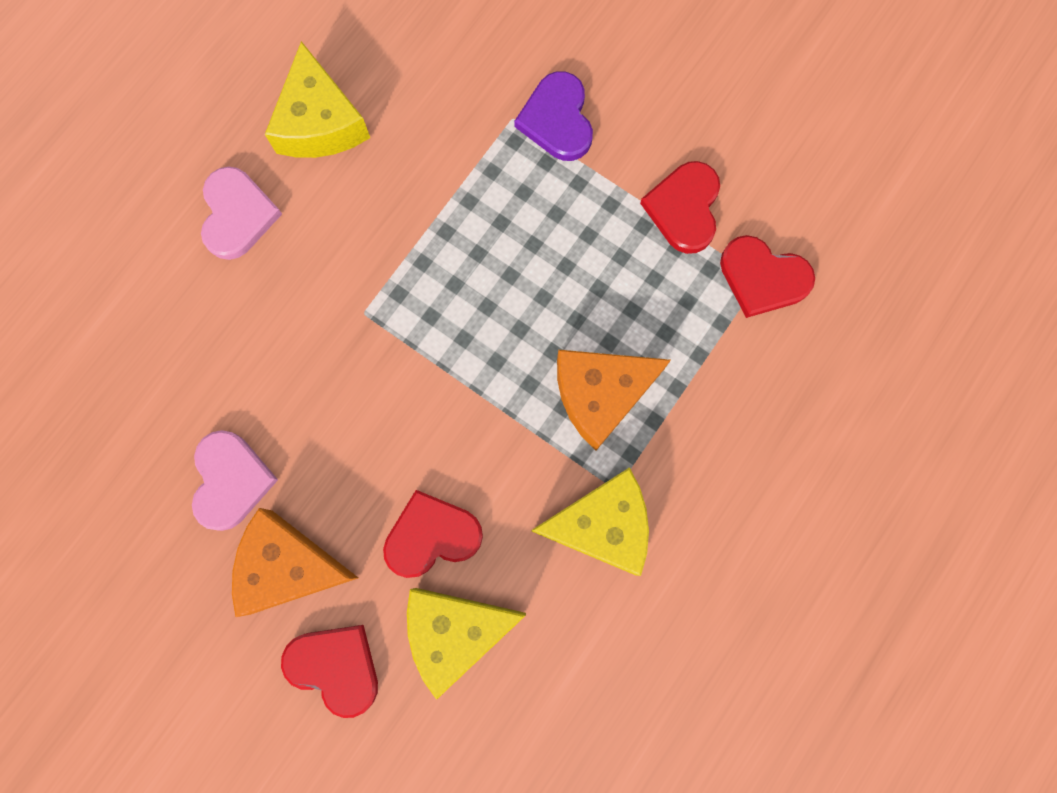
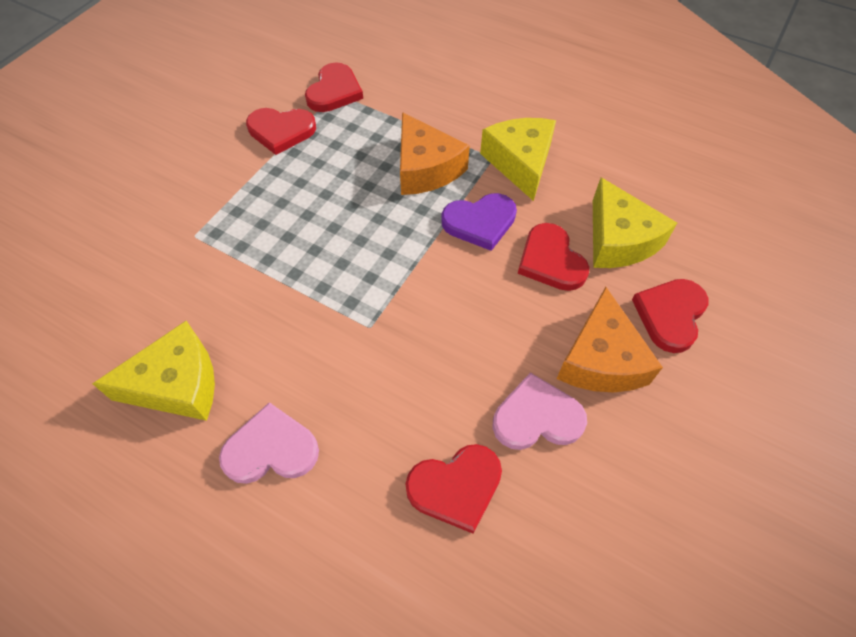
camera: 95 degrees left, 20 degrees down
purple heart [514,71,593,161] -> purple heart moved to [441,193,517,251]
none -> red heart [406,444,502,534]

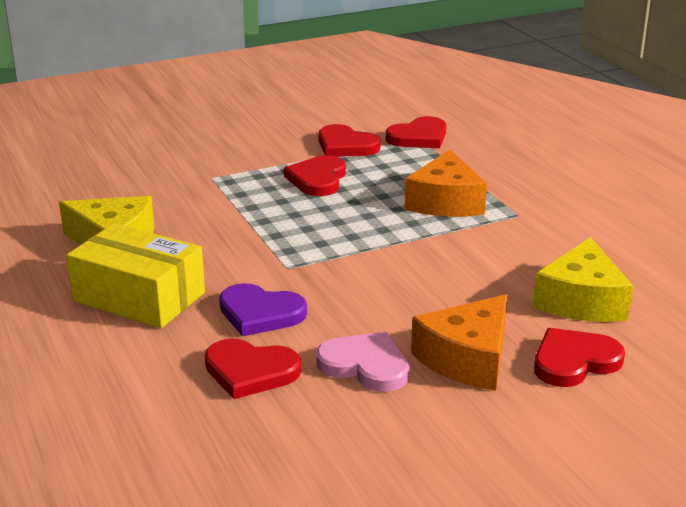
camera: 35 degrees right, 30 degrees down
pink heart [219,402,319,484] -> yellow box [66,223,205,328]
purple heart [441,193,517,251] -> purple heart moved to [219,283,307,336]
yellow cheese [480,118,556,201] -> none
red heart [518,223,589,291] -> red heart moved to [284,155,346,196]

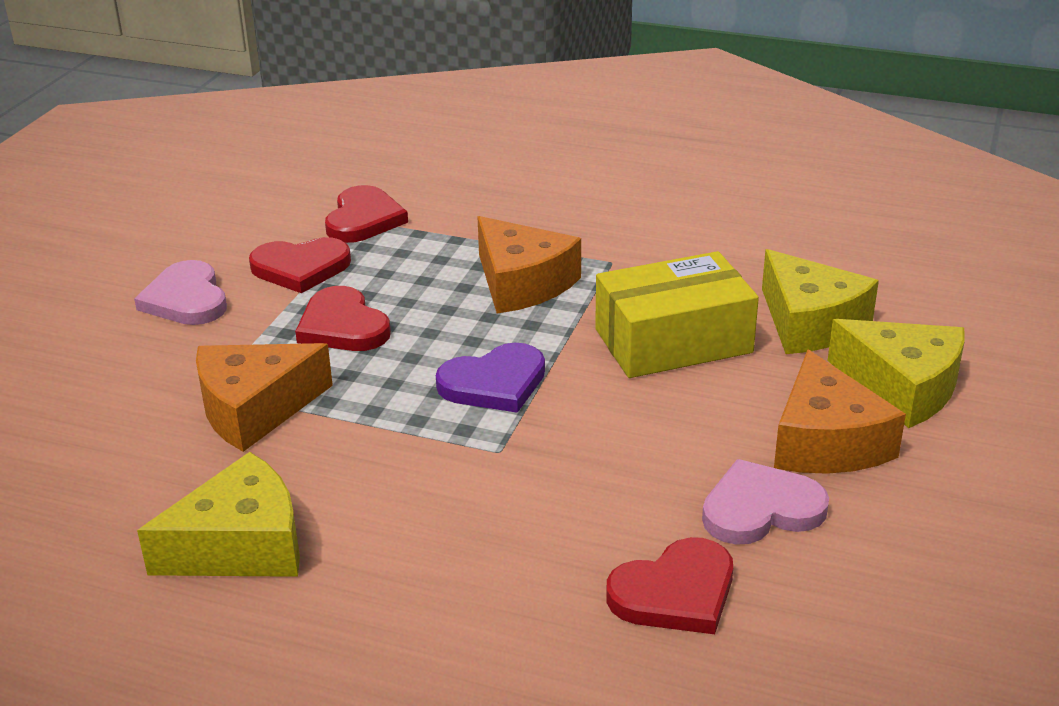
camera: 45 degrees left, 5 degrees up
yellow box [66,223,205,328] -> yellow box moved to [595,251,759,378]
purple heart [219,283,307,336] -> purple heart moved to [436,343,545,413]
red heart [534,328,625,387] -> yellow cheese [828,319,965,428]
none -> pink heart [134,260,227,325]
none -> orange cheese [196,343,333,452]

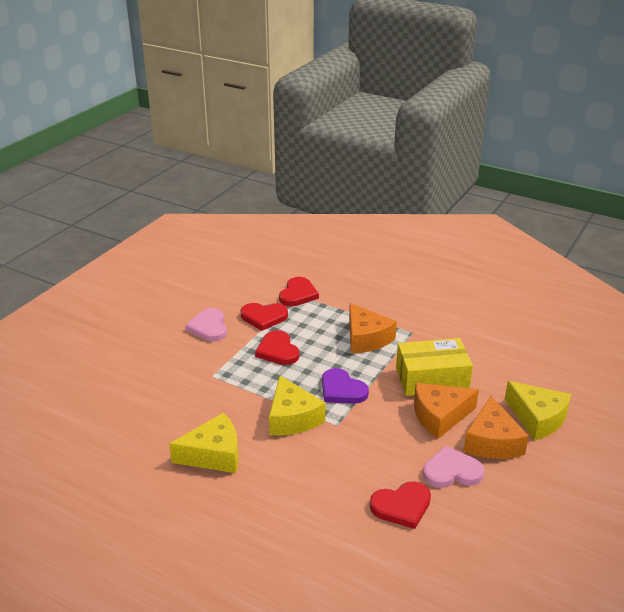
camera: 10 degrees right, 0 degrees up
orange cheese [196,343,333,452] -> orange cheese moved to [414,383,479,439]
purple heart [436,343,545,413] -> purple heart turned 60 degrees clockwise [322,368,369,404]
yellow cheese [762,249,879,354] -> yellow cheese moved to [269,376,326,435]

